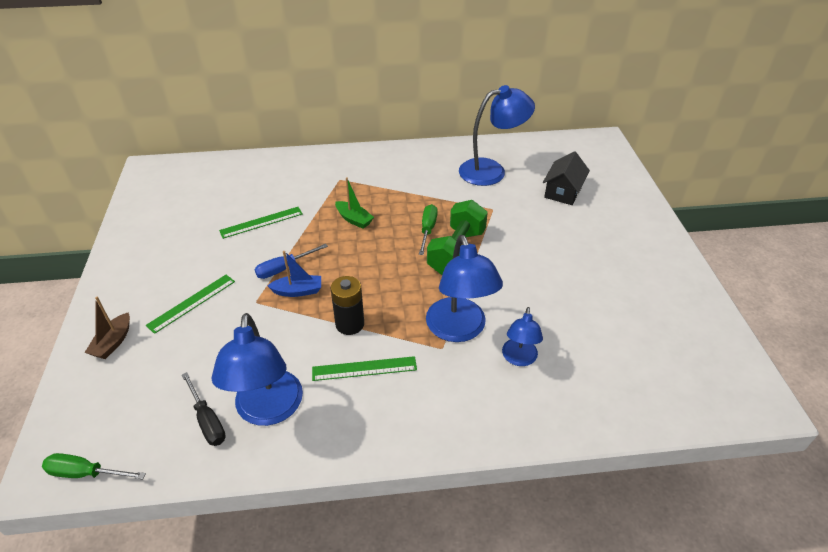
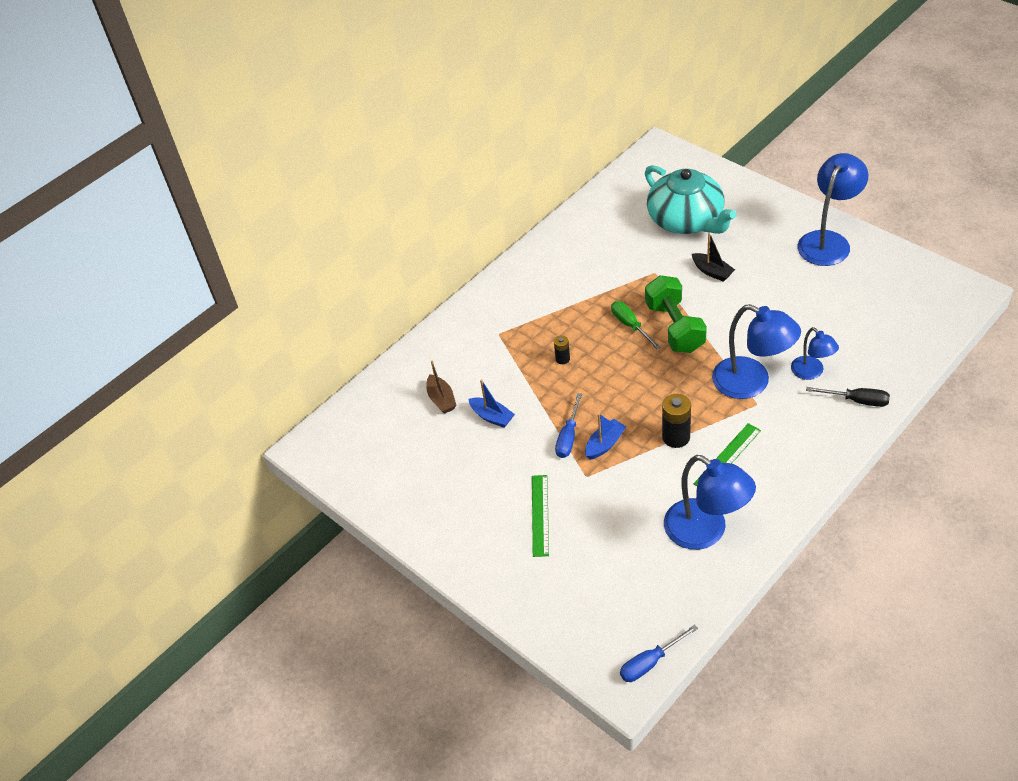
camera: 35 degrees left, 5 degrees up
green screwdriver [42,453,146,479] -> blue screwdriver [620,624,698,682]
brown boat [84,297,130,359] -> brown boat moved to [426,360,457,414]
black screwdriver [182,372,226,446] -> black screwdriver moved to [806,387,890,407]
green ruler [219,207,303,239] -> blue boat [468,379,515,428]
green boat [335,177,374,229] -> black battery [554,335,570,364]
blue lamp [459,85,535,186] -> blue lamp moved to [798,153,868,266]
black house [543,151,590,205] -> turquoise teapot [645,165,737,234]
none -> black boat [692,233,735,282]

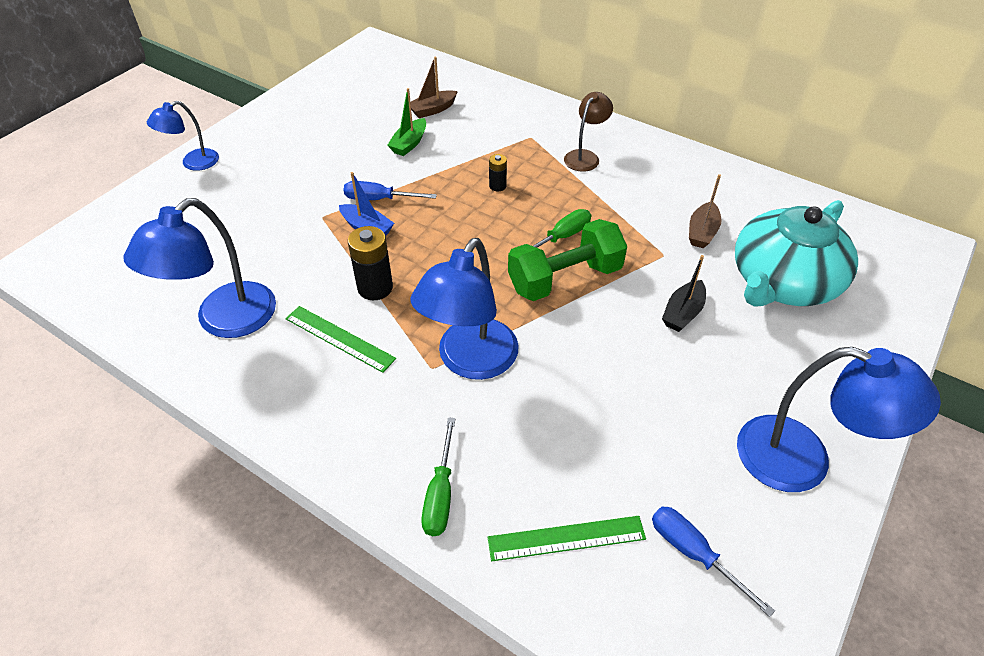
camera: 75 degrees right, 0 degrees up
blue boat [468,379,515,428] -> green boat [387,88,426,156]
green ruler [532,475,549,557] -> green ruler moved to [488,516,646,561]
blue screwdriver [620,624,698,682] -> blue screwdriver moved to [652,506,775,617]
blue lamp [791,327,839,380] -> blue lamp moved to [147,101,219,171]
black screwdriver [806,387,890,407] -> green screwdriver [421,417,455,536]
none -> brown lamp [564,92,613,172]
none -> brown boat [689,174,721,248]

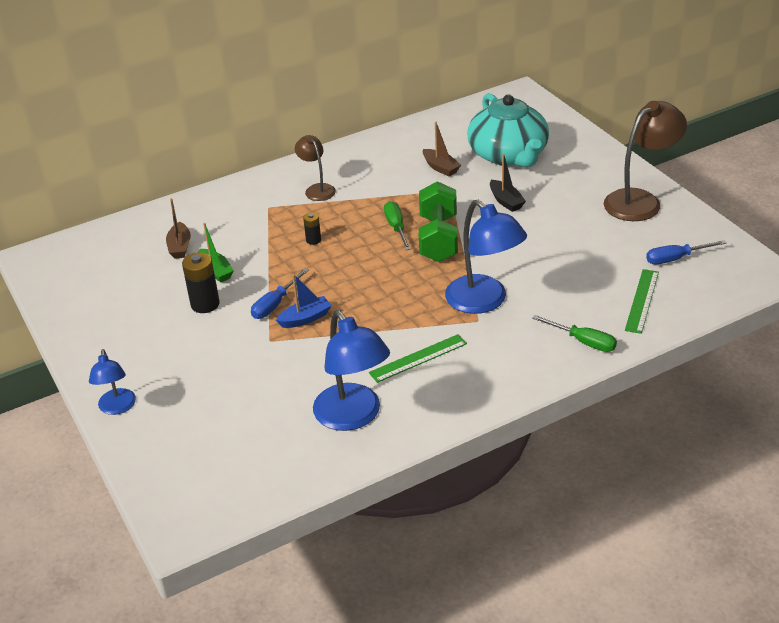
camera: 60 degrees left, 10 degrees down
black battery [348,226,393,300] -> black battery moved to [182,252,220,313]
blue lamp [737,347,941,492] -> brown lamp [604,101,687,221]

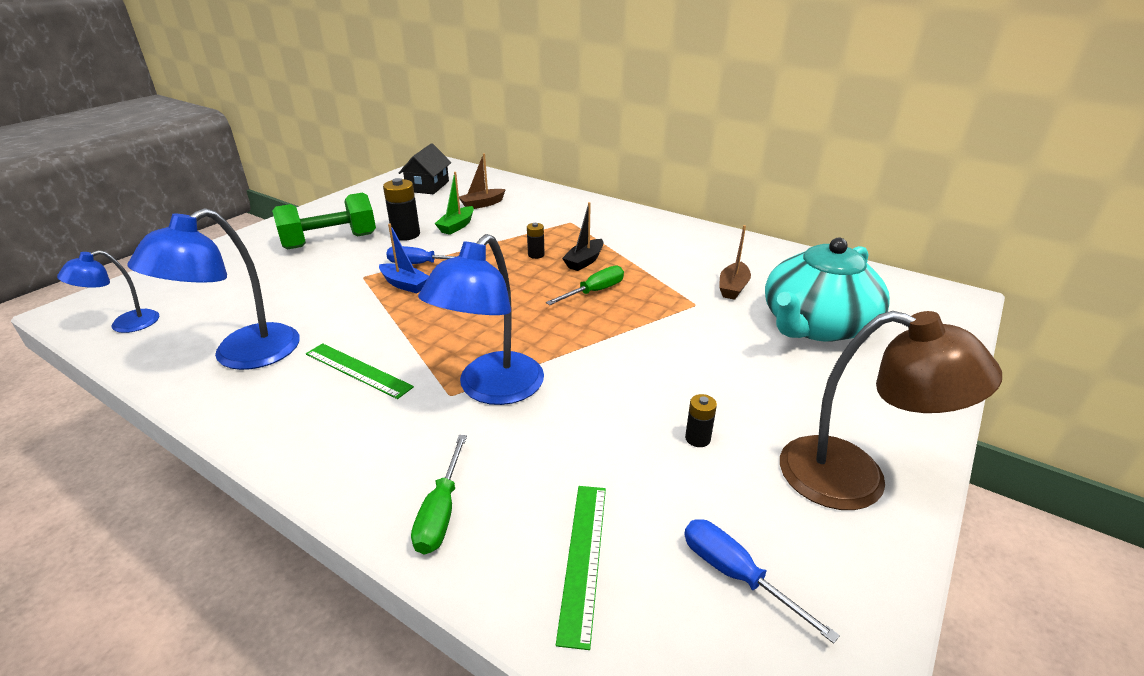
camera: 60 degrees right, 5 degrees down
blue lamp [89,349,136,415] -> blue lamp moved to [57,250,159,333]
brown lamp [295,135,336,201] -> none
green dumbbell [419,181,458,262] -> green dumbbell moved to [272,192,376,249]
black boat [490,153,526,212] -> black boat moved to [562,202,603,271]
green ruler [625,269,659,334] -> green ruler turned 75 degrees counterclockwise [556,486,606,650]
none -> black house [399,143,451,194]
none -> black battery [685,394,717,447]

